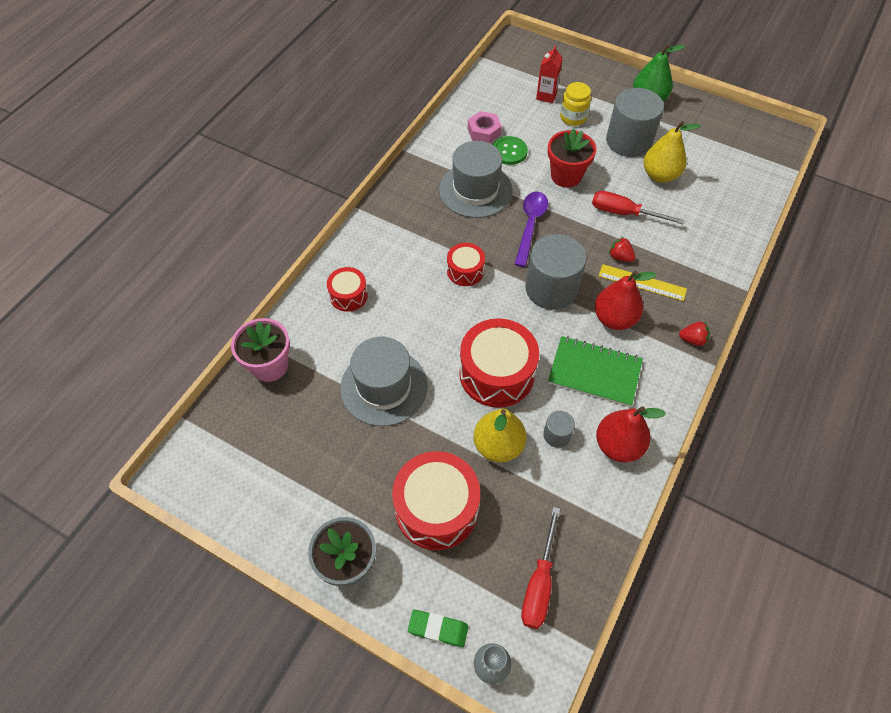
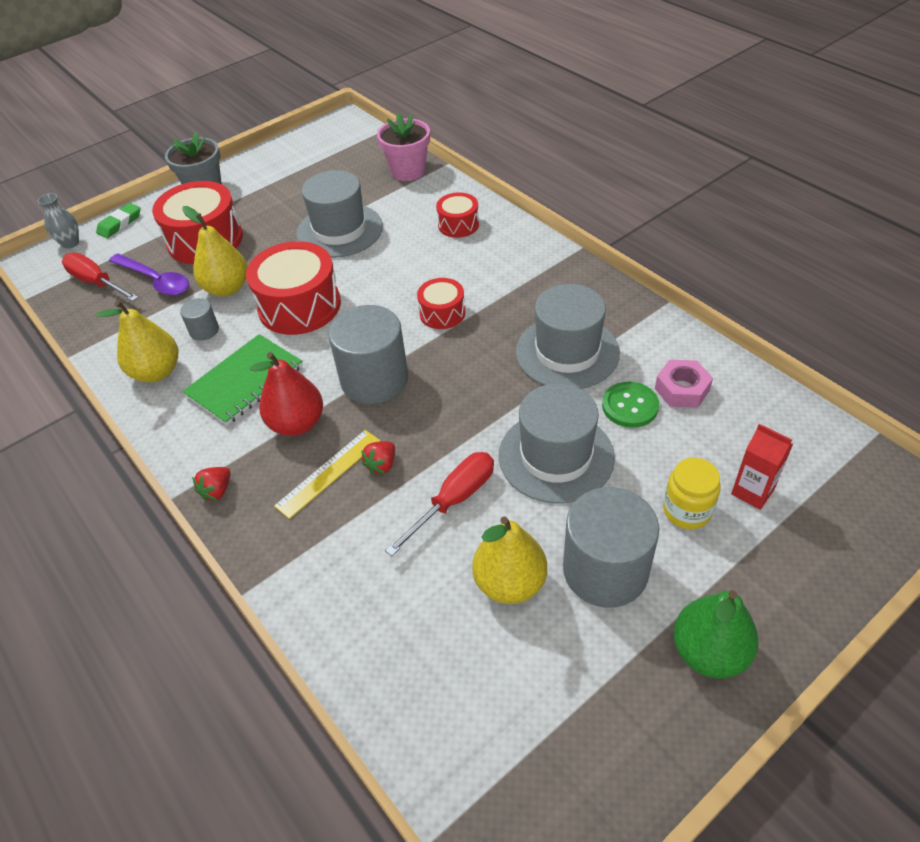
camera: 115 degrees right, 10 degrees down
purple spoon [515,192,548,267] -> purple spoon moved to [109,254,189,296]
red flower pot [548,128,596,188] -> grey hat [499,384,615,503]
red pear [596,406,666,463] -> yellow pear [96,301,178,382]
red strawberry [609,237,635,262] -> red strawberry turned 150 degrees clockwise [361,441,395,475]

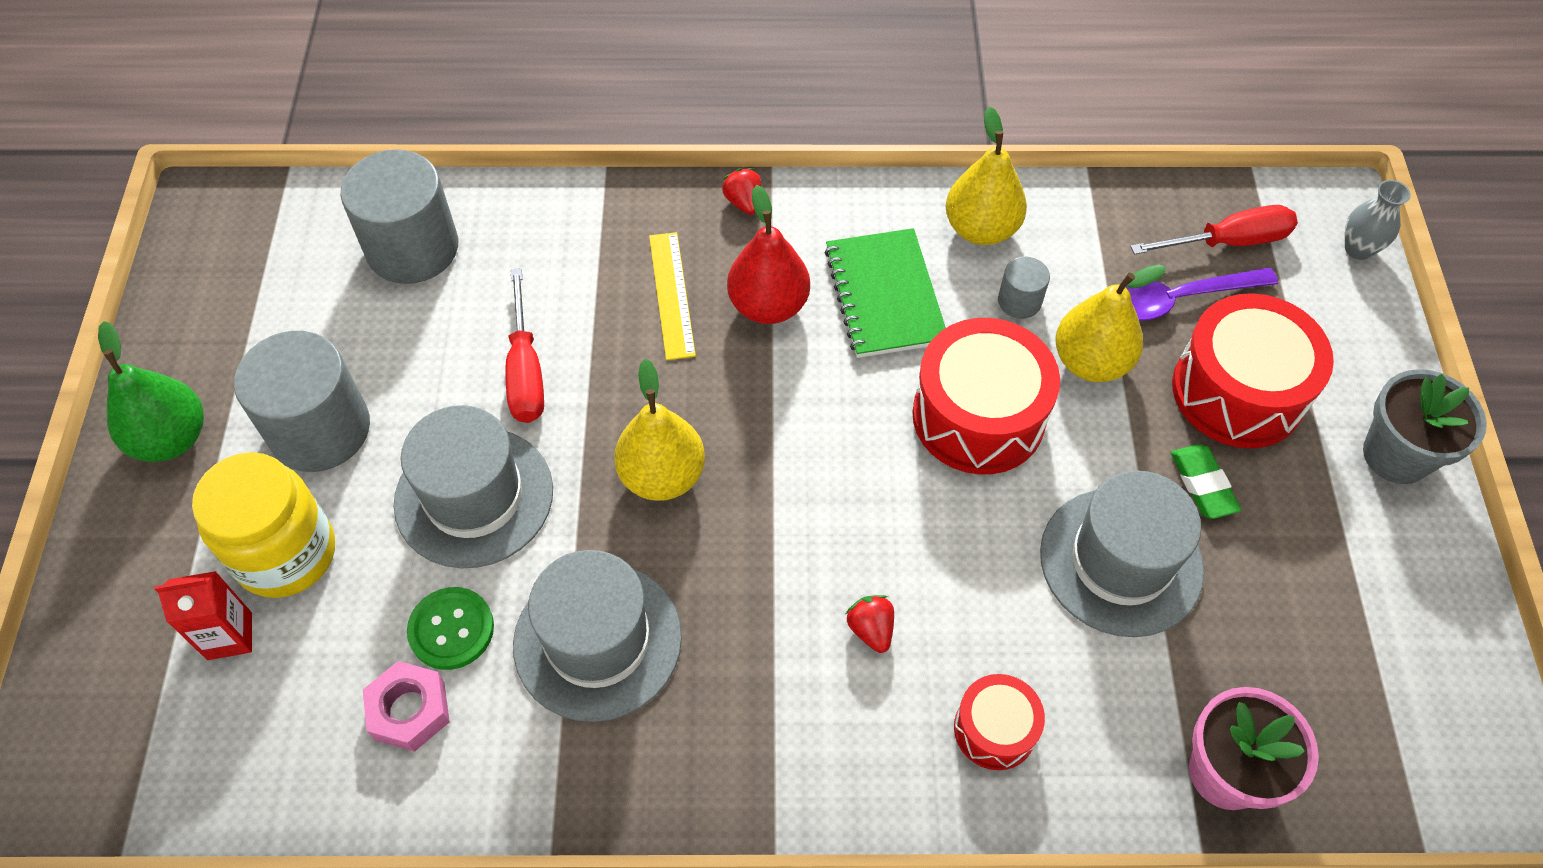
camera: 125 degrees right, 10 degrees up
green eraser [96,203,140,238] -> green eraser moved to [1171,444,1241,519]
grey cylinder [328,305,408,404] -> grey cylinder moved to [340,149,458,284]
red strawberry [361,441,395,475] -> red strawberry moved to [846,595,894,653]
red drum [417,278,465,329] -> none
yellow pear [472,516,547,604] -> yellow pear moved to [614,358,705,501]
yellow jar [663,458,721,529] -> yellow jar [192,452,335,598], size x1.61

